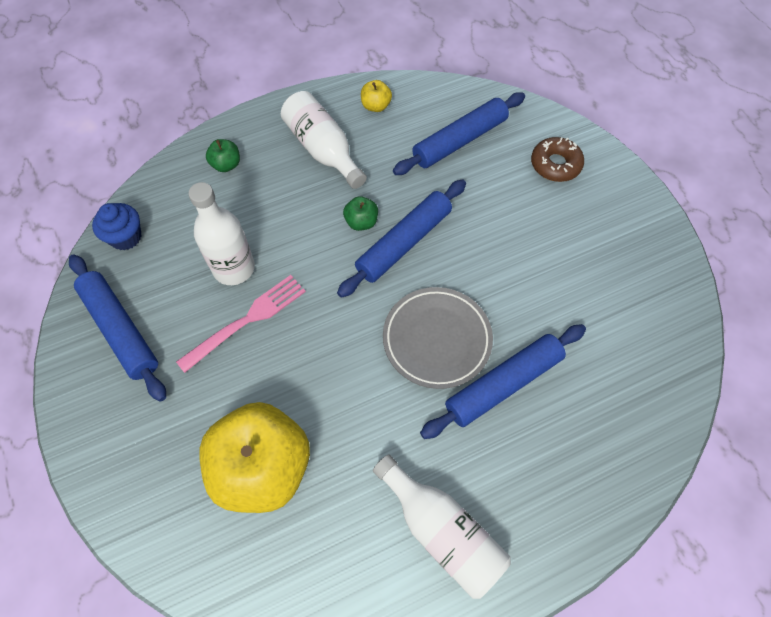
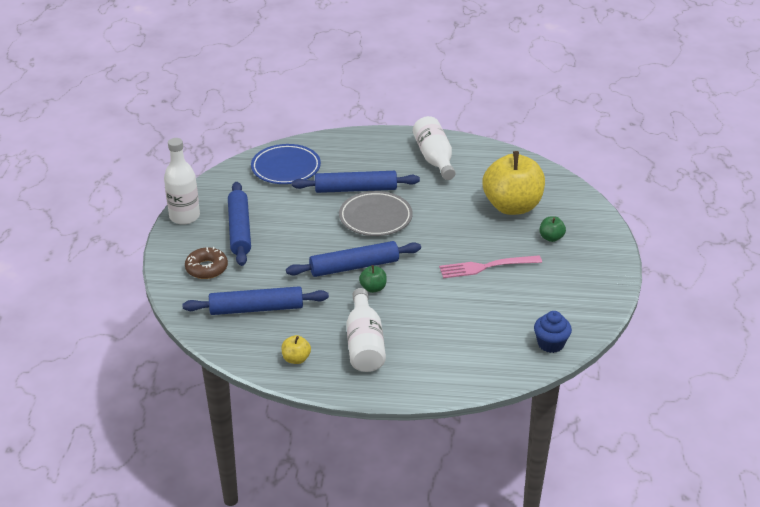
camera: 150 degrees left, 25 degrees down
blue rolling pin [69,254,166,402] -> blue rolling pin moved to [228,182,251,266]
white bottle [188,182,255,285] -> white bottle moved to [164,138,200,225]
green apple [206,139,240,172] -> green apple moved to [539,216,566,242]
none -> blue plate [251,144,321,184]

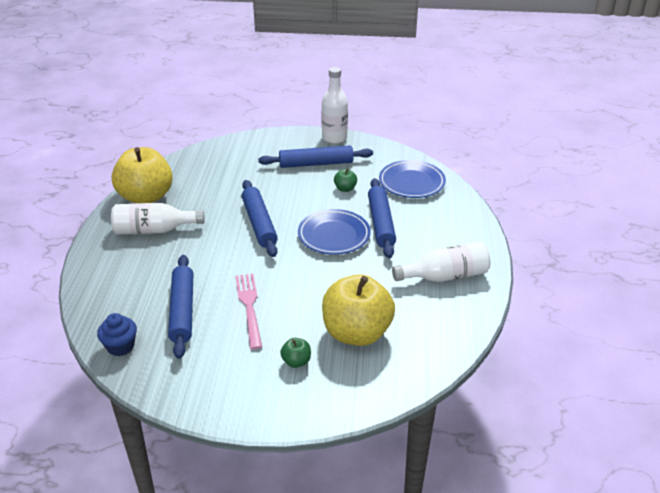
camera: 90 degrees right, 0 degrees up
blue rolling pin [182,286,329,315] -> blue rolling pin moved to [168,255,193,359]
brown donut [185,247,228,279] -> none
yellow apple [281,335,311,364] -> yellow apple [112,147,173,203], size x2.45
grey plate [339,191,413,236] -> blue plate [298,209,371,255]
green apple [359,265,387,293] -> green apple moved to [334,168,357,192]

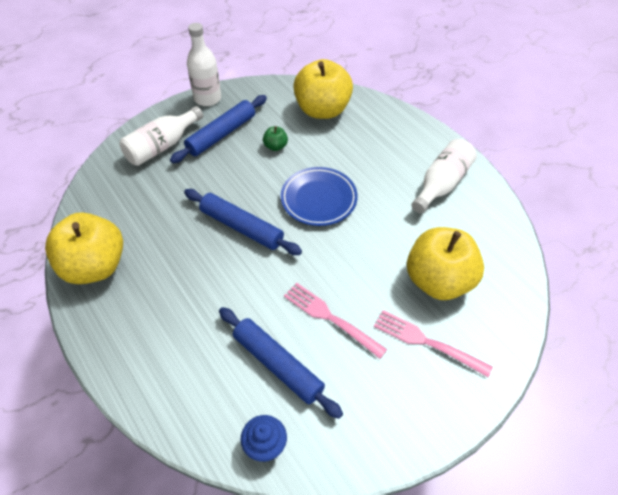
camera: 40 degrees left, 15 degrees up
white bottle [111,203,205,235] -> white bottle moved to [120,106,203,166]
green apple [280,338,311,368] -> pink fork [374,310,493,377]
blue rolling pin [368,178,396,258] -> none
blue plate [379,160,446,198] -> yellow apple [293,59,353,119]

